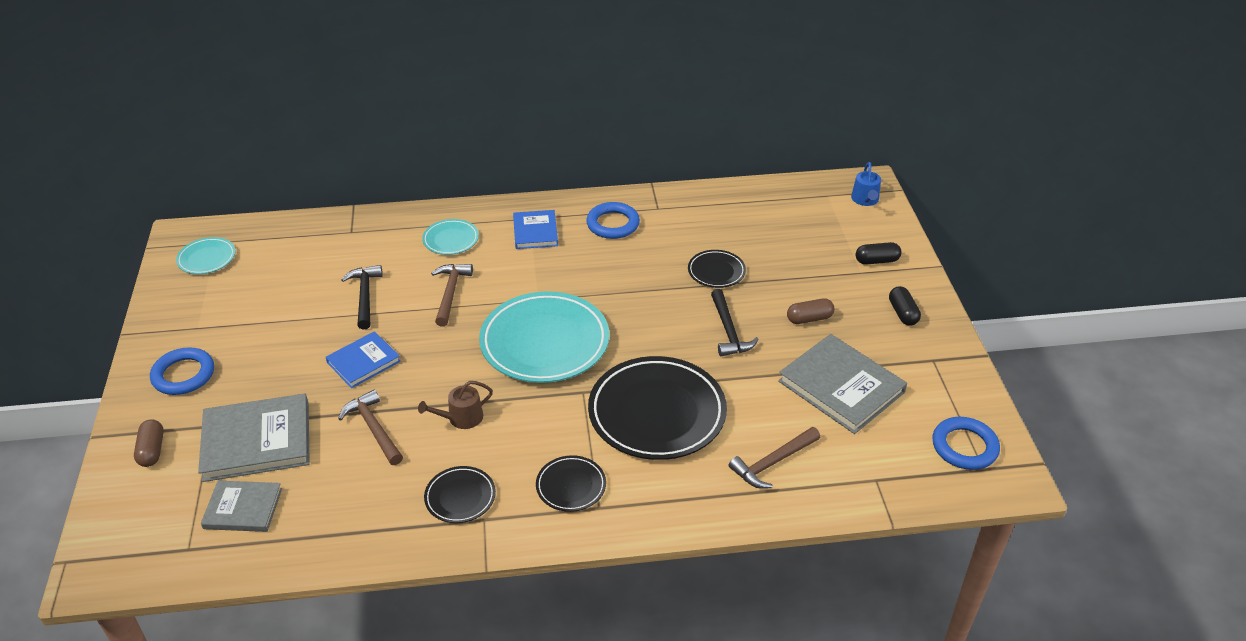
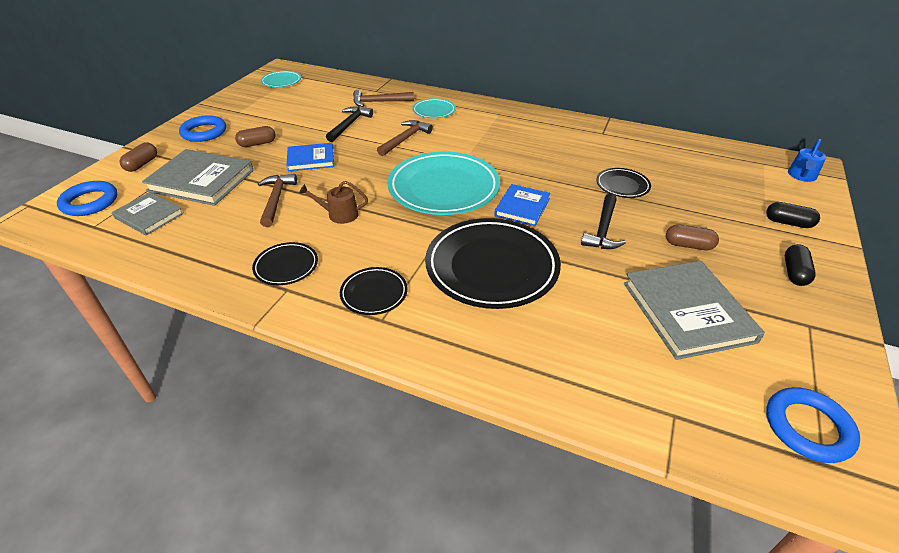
camera: 30 degrees right, 0 degrees up
blue book [513,210,558,249] -> blue book moved to [494,184,551,226]
blue ring [586,202,640,239] -> blue ring moved to [57,181,117,216]
brown hammer [729,427,820,489] -> brown hammer moved to [353,90,414,107]
none -> brown capsule [235,126,275,147]

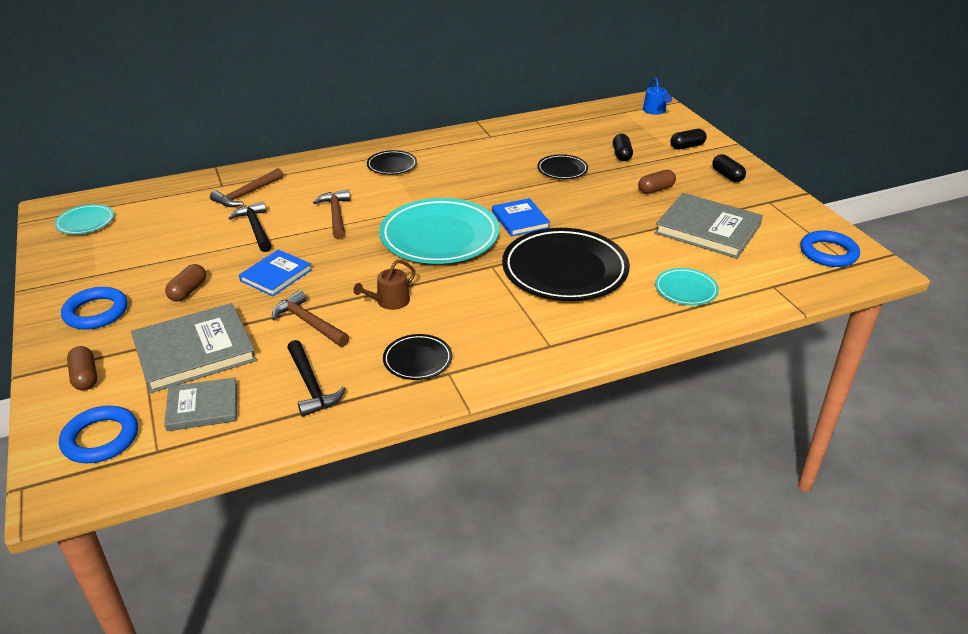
camera: 45 degrees left, 5 degrees down
black plate [340,267,408,315] -> black plate moved to [367,150,417,175]
turquoise plate [413,98,456,118] -> turquoise plate moved to [655,268,719,305]
black hammer [581,194,626,249] -> black hammer moved to [287,340,346,417]
none -> black capsule [613,134,633,161]

